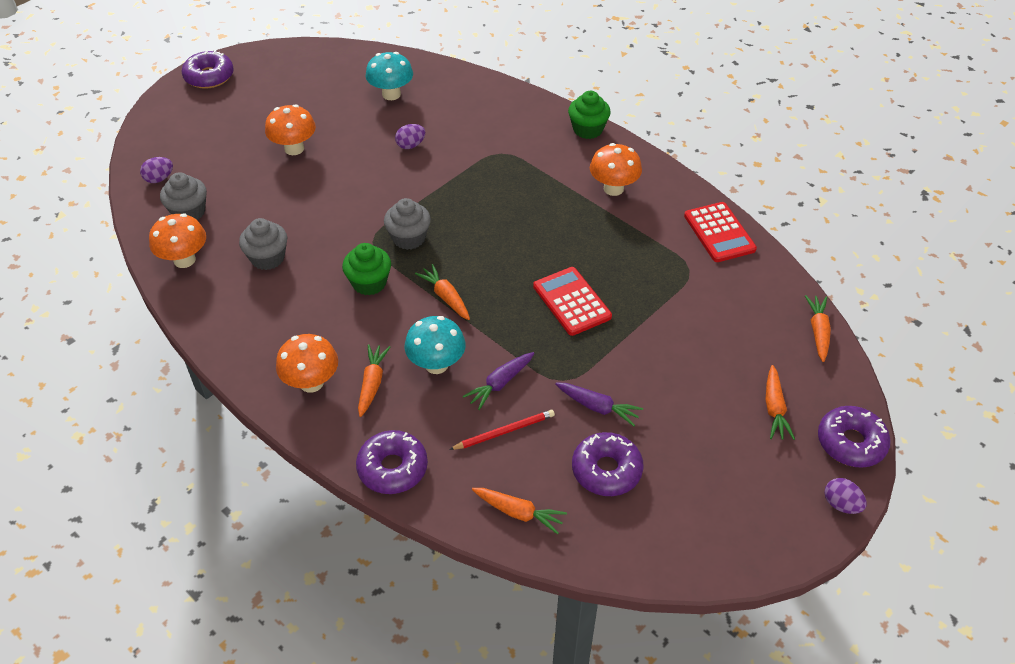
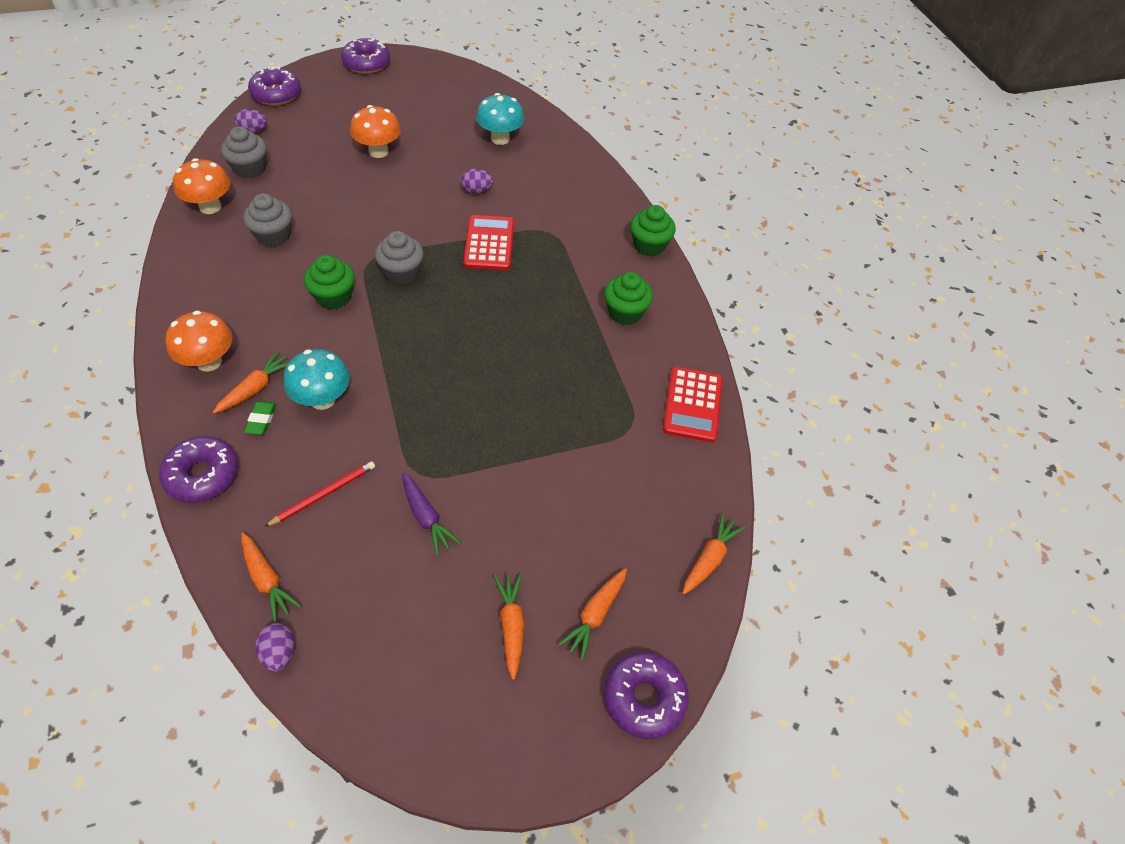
camera: 25 degrees right, 5 degrees up
orange carrot [415,264,470,320] -> orange carrot moved to [494,573,524,680]
red pencil [449,410,555,450] -> red pencil turned 45 degrees counterclockwise [264,461,375,527]
purple carrot [463,352,534,410] -> none
red calculator [533,267,612,336] -> red calculator moved to [463,215,514,270]
purple donut [572,432,644,496] -> purple donut moved to [248,67,301,106]
orange mushroom [590,143,642,196] -> green cupcake [604,272,653,325]
purple egg [824,478,867,514] -> purple egg moved to [255,623,295,672]
none -> green eraser [244,401,277,435]

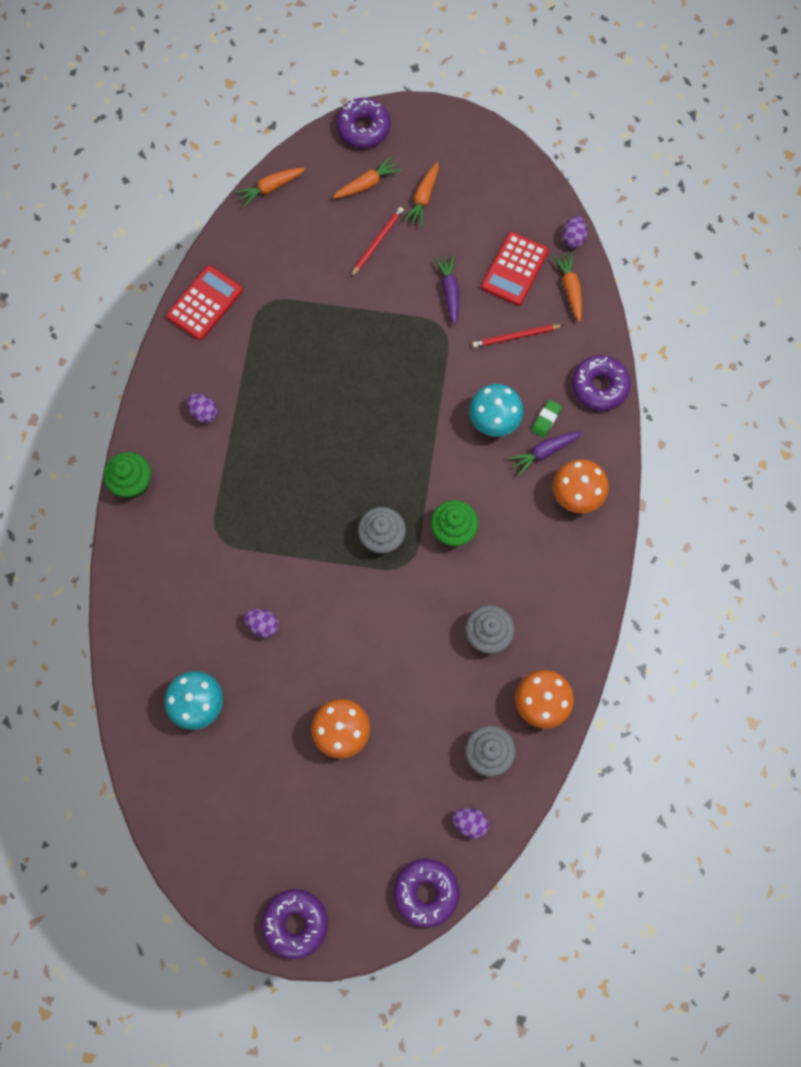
camera: 150 degrees left, 20 degrees up
orange carrot [213,351,288,414] -> purple carrot [508,431,582,476]
red calculator [463,215,514,270] -> red calculator moved to [481,232,549,306]
green cupcake [604,272,653,325] -> purple egg [187,393,217,423]
none -> red pencil [351,207,404,277]

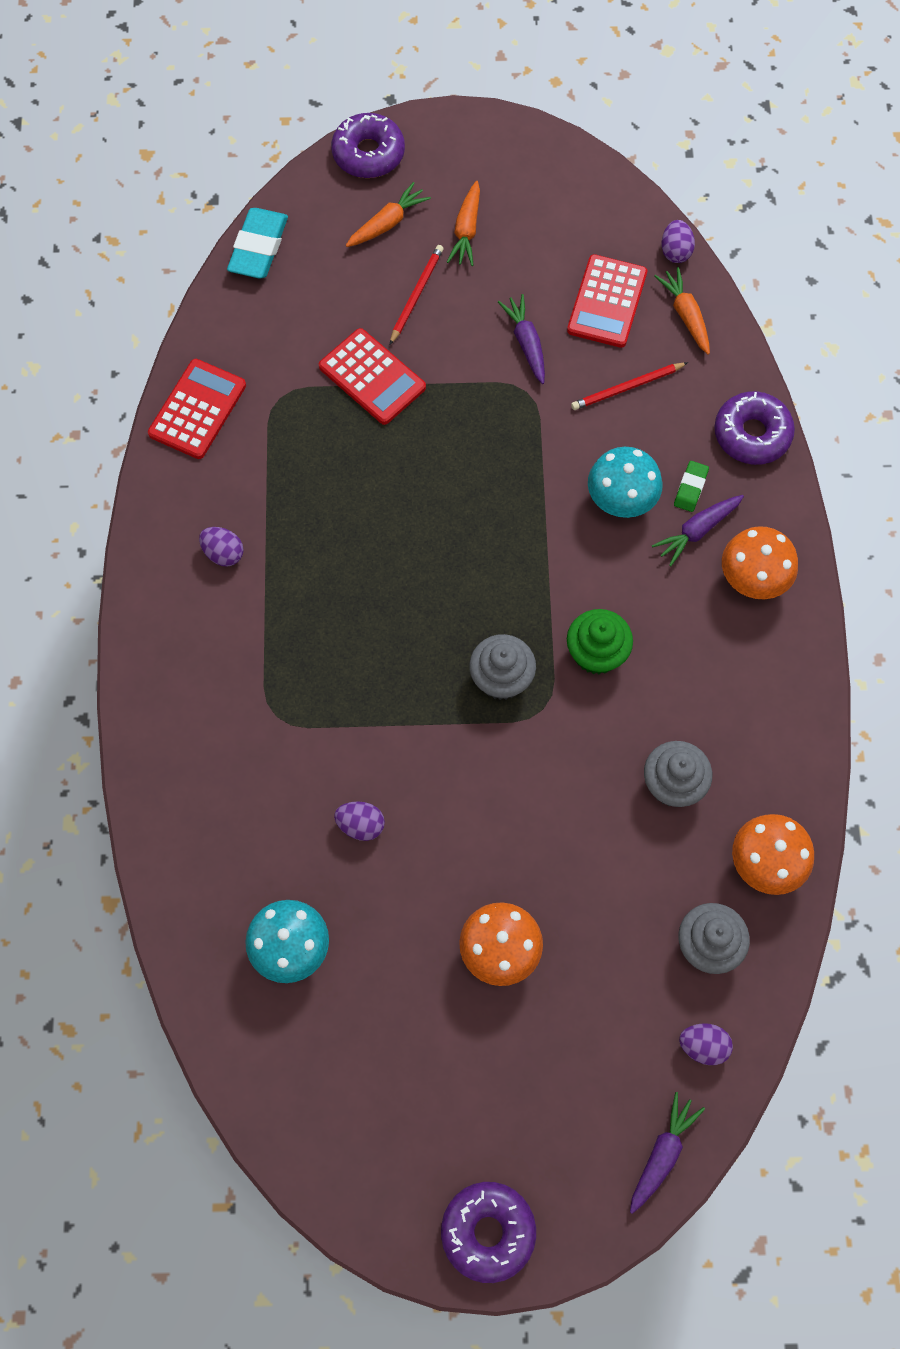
camera: 10 degrees left, 5 degrees down
green cupcake [104,452,151,498] -> none
orange carrot [235,168,305,207] -> turquoise eraser [227,208,288,279]
purple donut [393,859,459,928] -> purple carrot [630,1092,705,1214]
none -> red calculator [319,328,426,425]

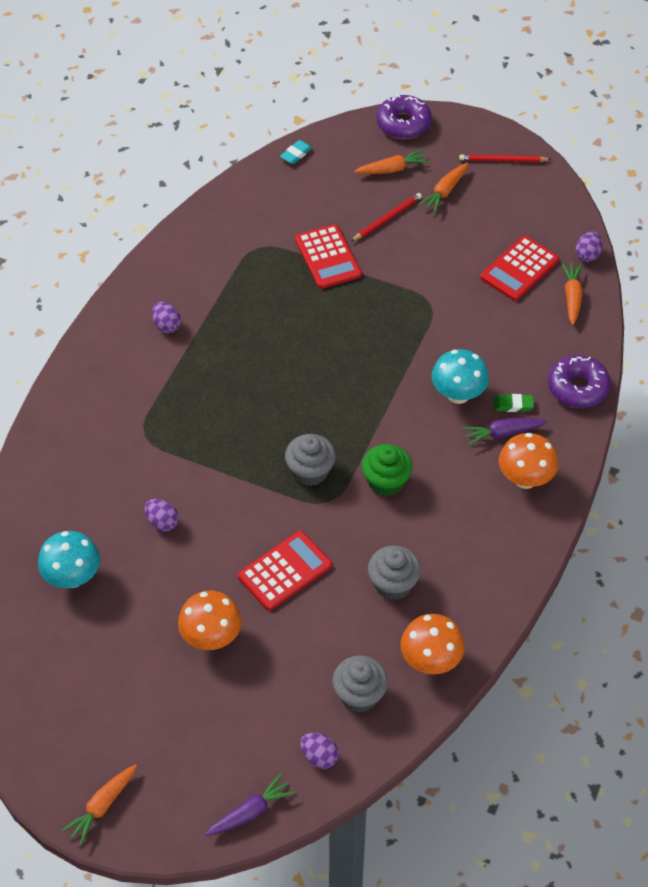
camera: 25 degrees right, 15 degrees down
red calculator [148,359,246,459] -> red calculator moved to [238,531,332,611]
turquoise eraser [227,208,288,279] -> turquoise eraser [280,140,313,164], size x0.53
purple donut [441,1182,536,1283] -> orange carrot [61,764,137,846]
purple carrot [498,294,545,384] -> none
red pencil [571,362,688,410] -> red pencil moved to [459,154,551,162]
green eraser [674,461,709,512] -> green eraser turned 45 degrees clockwise [494,394,534,412]

